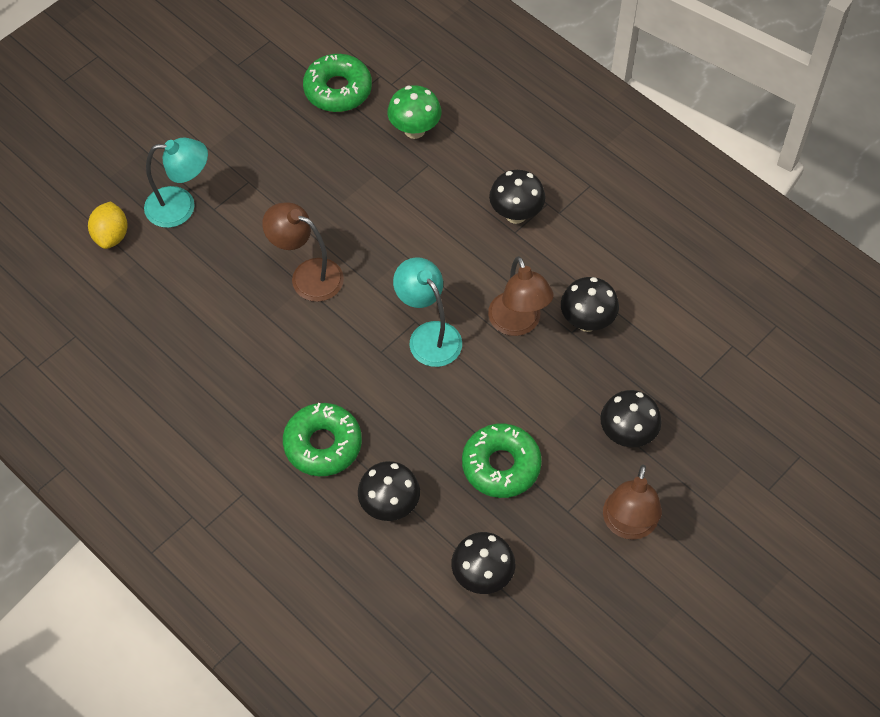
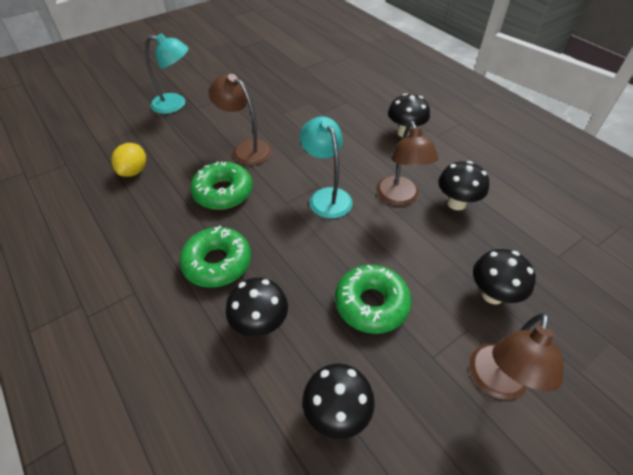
camera: 10 degrees right, 10 degrees down
yellow lemon [88,201,128,249] -> yellow lemon moved to [111,143,146,177]
green donut [303,54,372,112] -> green donut moved to [190,162,253,210]
green mushroom [387,85,441,139] -> none

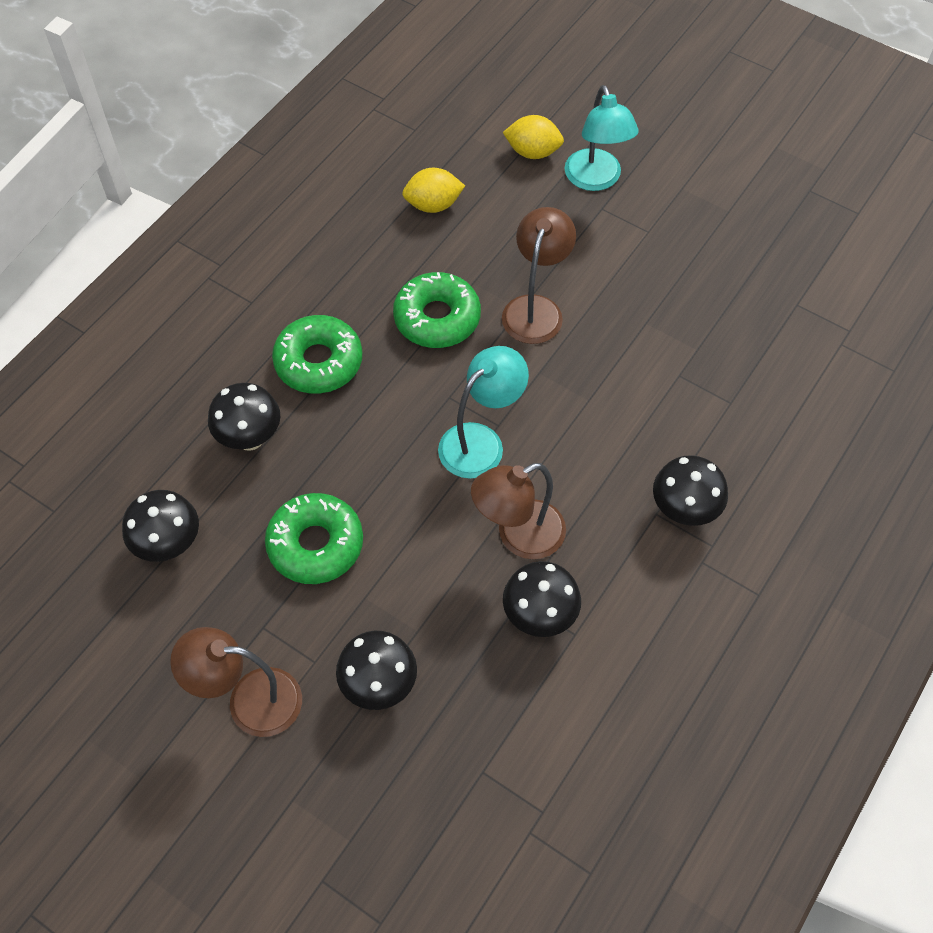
camera: 70 degrees right, 10 degrees up
none -> yellow lemon [503,115,564,159]

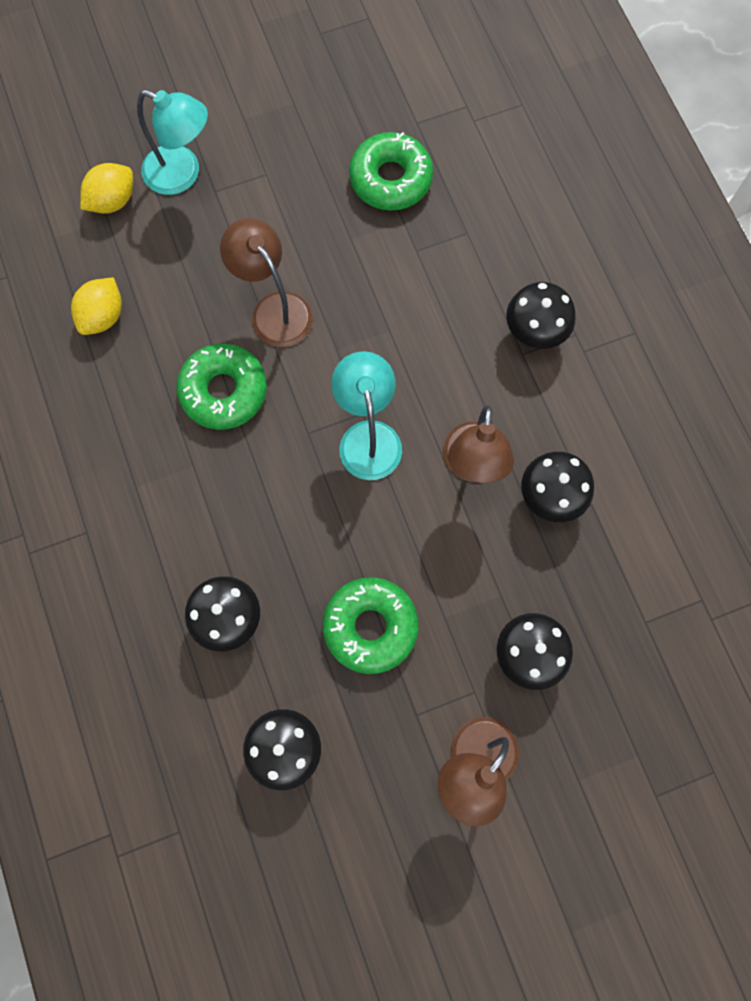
camera: 55 degrees left, 15 degrees up
green donut [272,315,362,394] -> green donut moved to [349,132,433,211]

